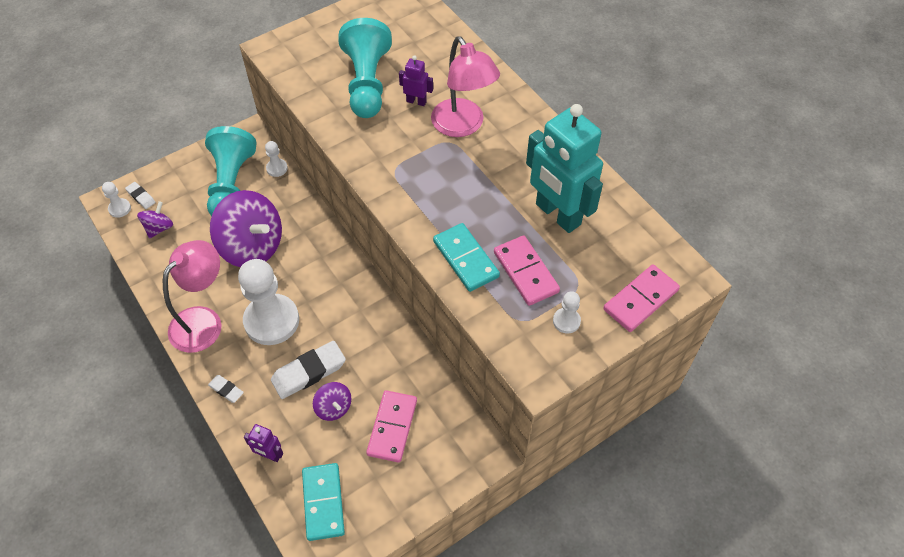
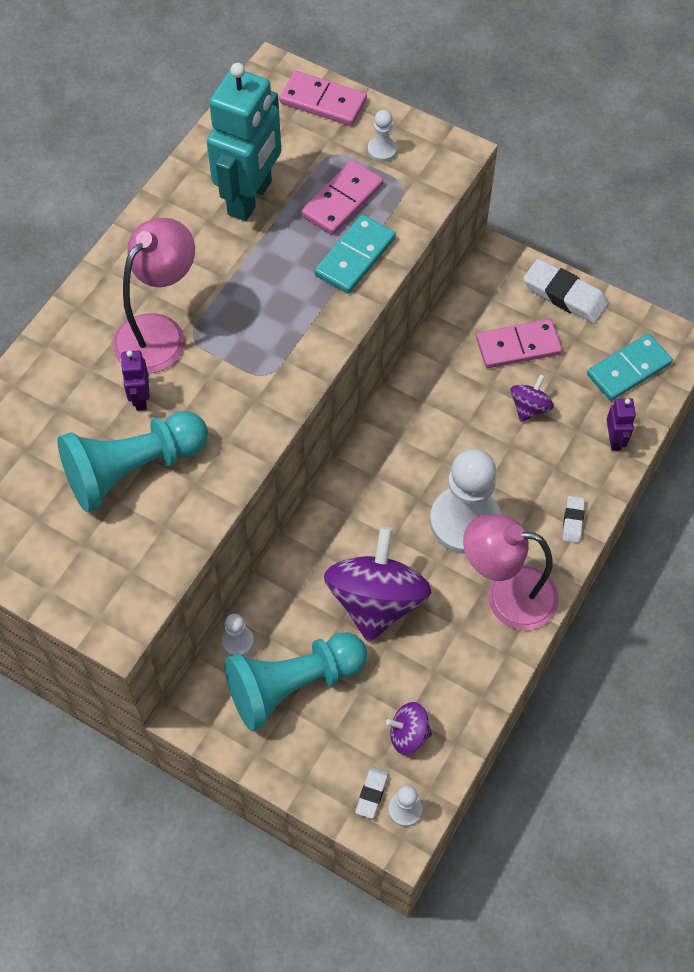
camera: 115 degrees left, 5 degrees up
white eraser [271,341,346,399] -> white eraser moved to [523,259,608,324]

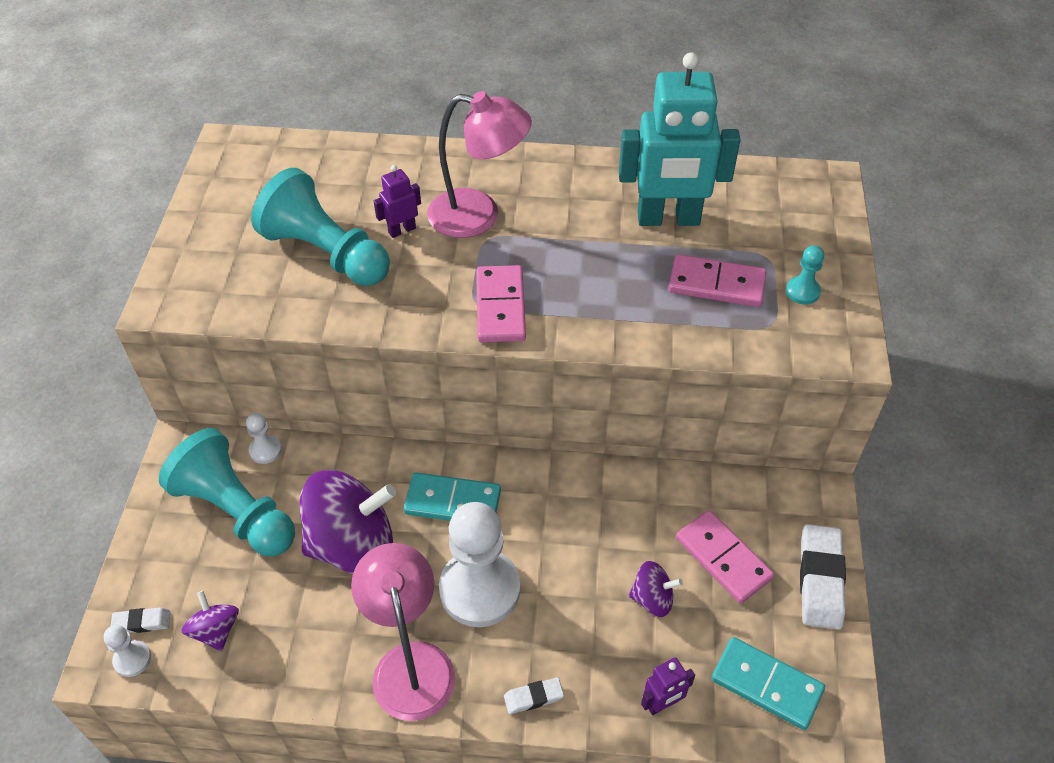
camera: 65 degrees right, 10 degrees down
pink domino [279,71,367,126] -> pink domino moved to [476,265,526,343]
turquoise domino [315,215,396,294] -> turquoise domino moved to [404,473,501,521]
white pawn [368,110,397,162] -> turquoise pawn [786,245,824,304]

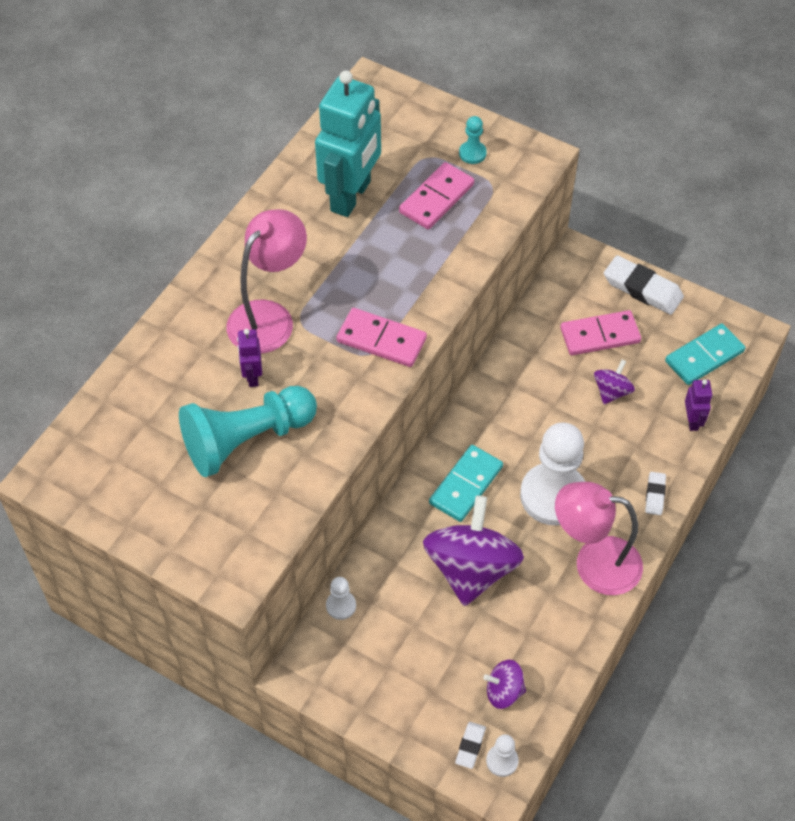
camera: 65 degrees left, 5 degrees up
turquoise pawn [159,428,295,556] -> none

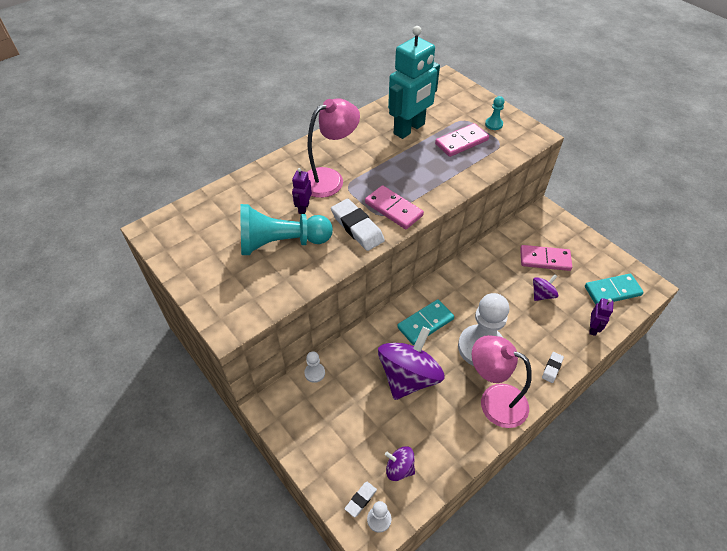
camera: 20 degrees right, 5 degrees down
white eraser [604,255,684,315] -> white eraser moved to [331,199,385,251]

